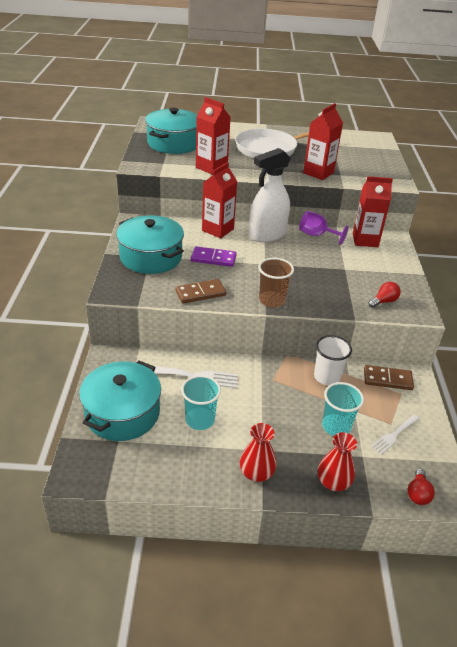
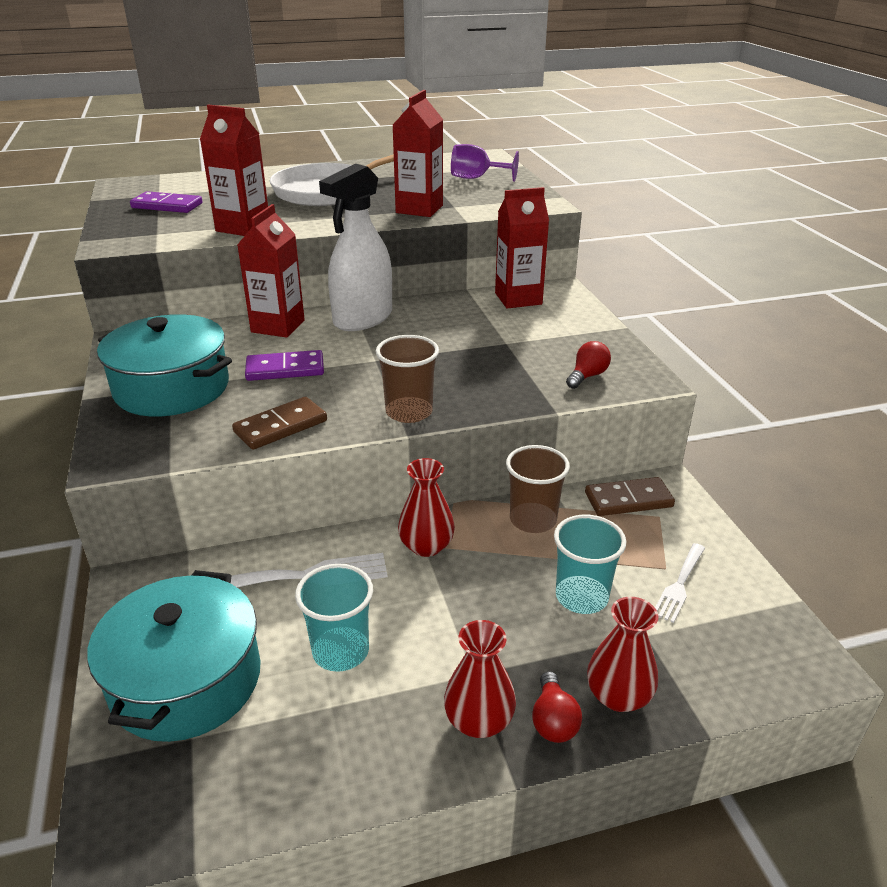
camera: 15 degrees left, 5 degrees down
turquoise pot [145,108,198,154] -> purple domino [130,191,202,213]
purple goblet [299,211,349,245] -> purple goblet moved to [451,144,519,182]
white cup [314,335,352,386] -> brown cup [506,445,570,533]
red light bulb [408,469,435,505] -> red light bulb moved to [532,671,582,743]
none -> red vase [398,458,455,557]

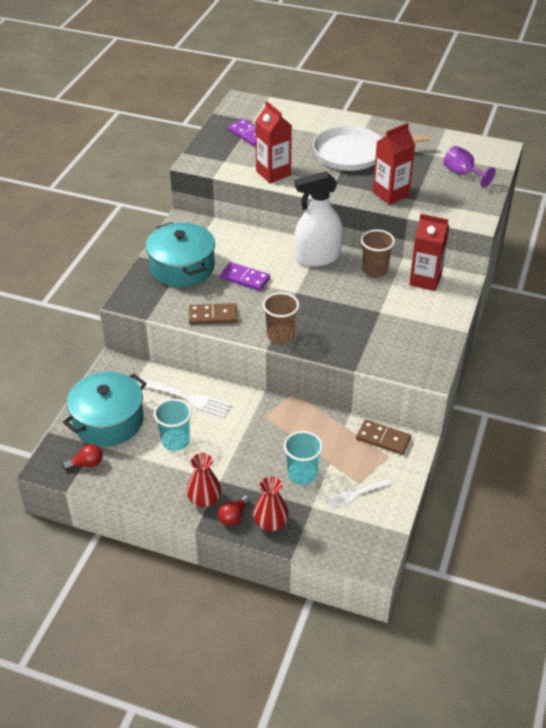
camera: 35 degrees right, 10 degrees up
red carton [237,204,305,338] -> none
red vase [398,458,455,557] -> none
brown cup [506,445,570,533] -> brown cup moved to [361,229,395,278]
red light bulb [566,341,611,389] -> red light bulb moved to [62,444,103,470]

